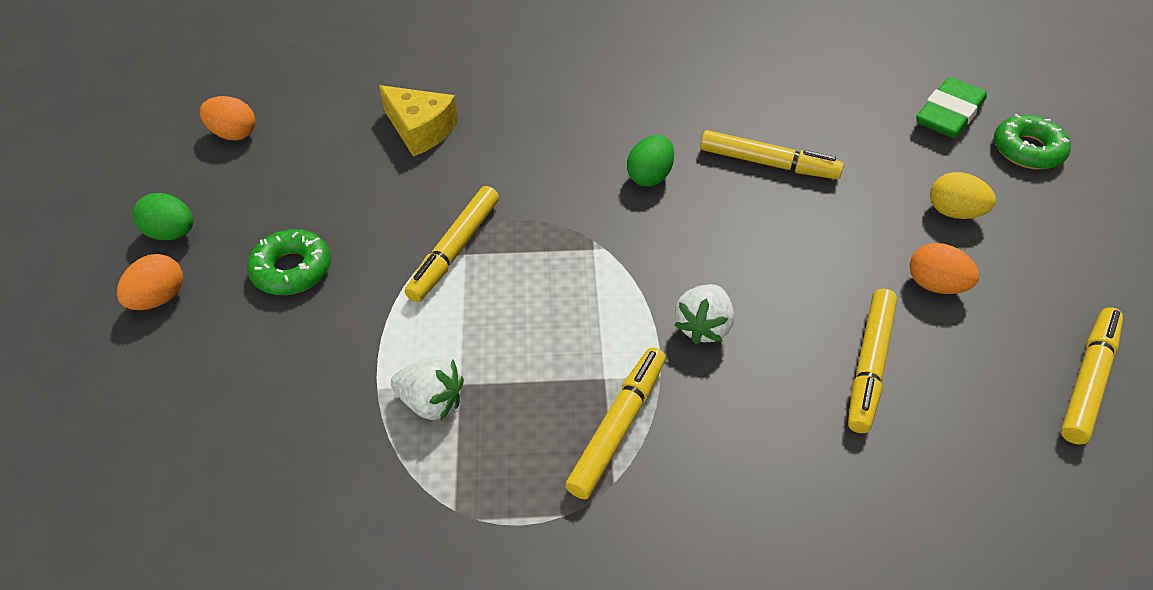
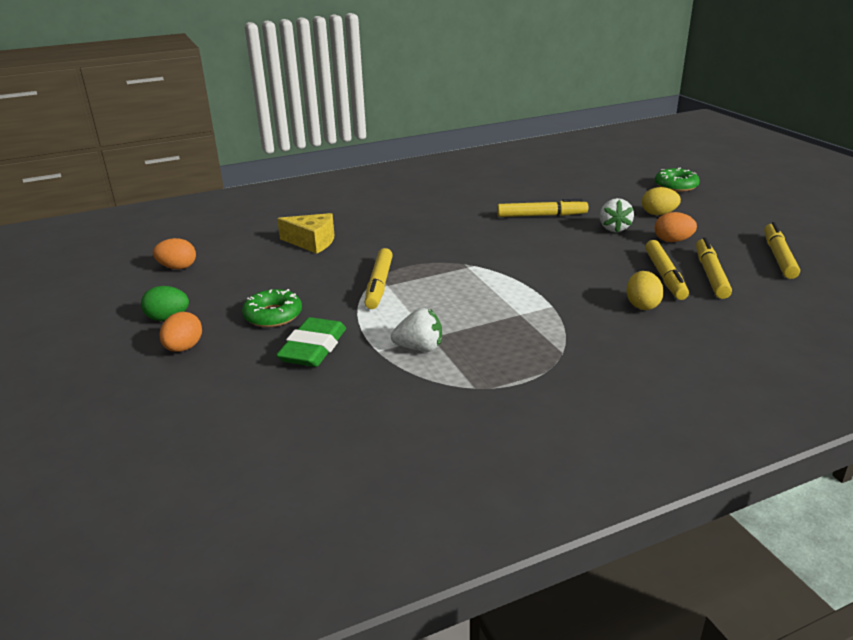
camera: 20 degrees left, 20 degrees down
yellow marker [565,347,666,499] -> yellow marker moved to [696,237,732,299]
green egg [627,135,674,186] -> none
white strawberry [674,284,734,344] -> white strawberry moved to [600,198,634,233]
green eraser [916,77,987,138] -> green eraser moved to [276,317,346,367]
none -> yellow egg [626,271,664,310]

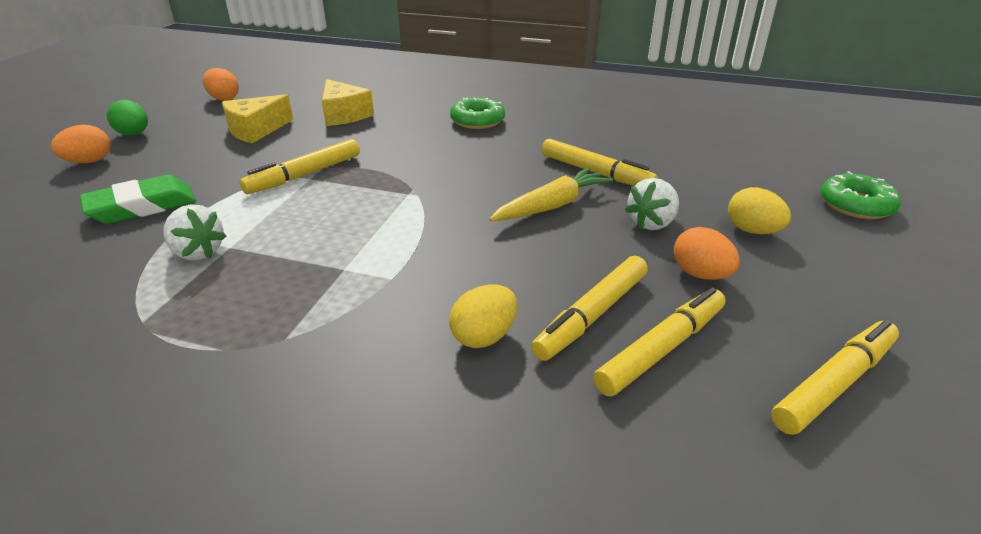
camera: 40 degrees right, 5 degrees up
green donut [242,289,302,327] -> green donut moved to [450,97,505,129]
none -> yellow cheese [222,94,293,143]
none -> yellow carrot [489,168,613,221]

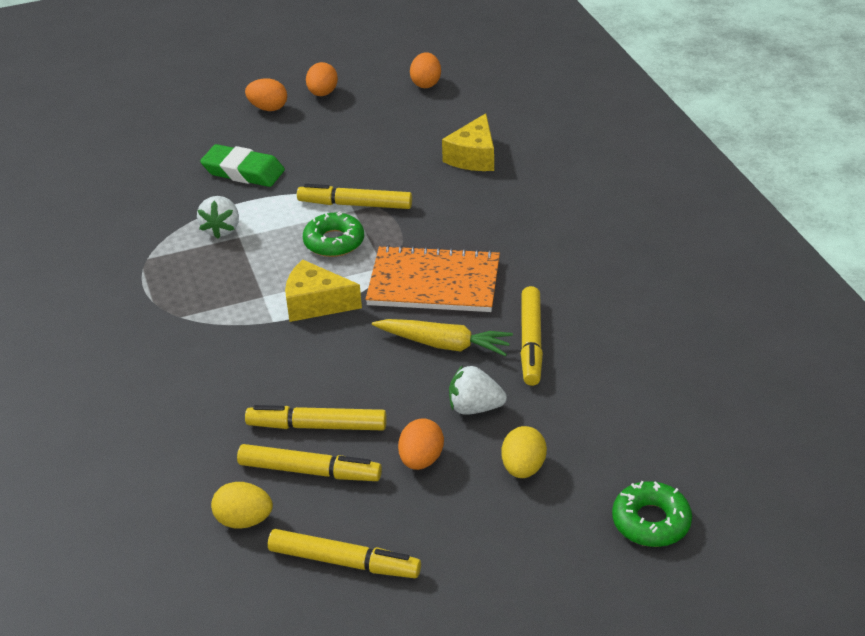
camera: 55 degrees right, 5 degrees up
green egg [107,100,148,136] -> orange egg [306,62,338,96]
yellow cheese [222,94,293,143] -> yellow cheese moved to [285,259,362,322]
yellow egg [449,285,517,348] -> yellow egg moved to [211,482,273,529]
green donut [450,97,505,129] -> green donut moved to [303,211,364,257]
none -> orange notebook [365,245,500,312]

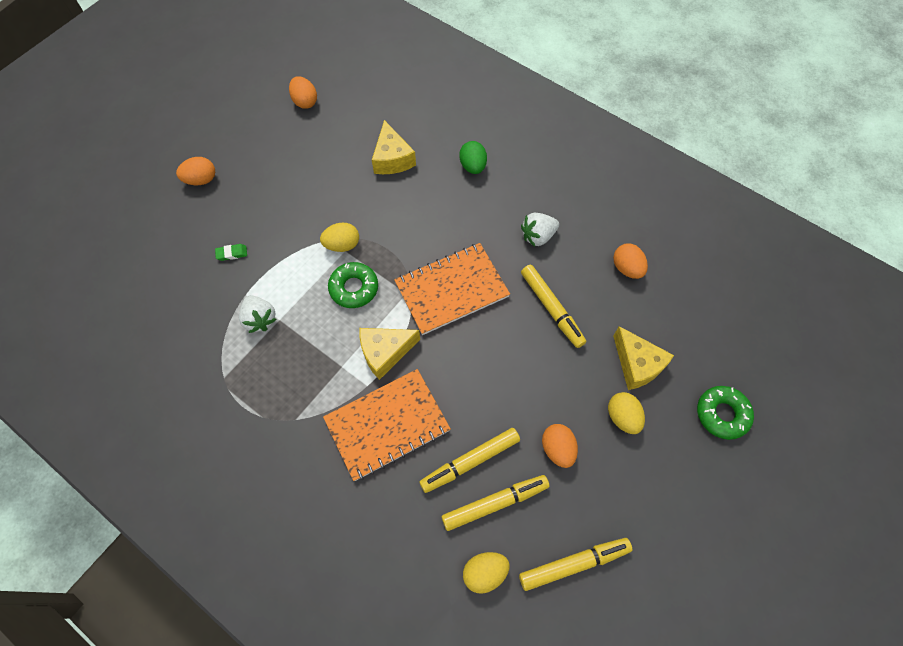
camera: 35 degrees left, 25 degrees up
green eraser [200,144,285,187] -> green eraser [215,244,247,261], size x0.45
yellow marker [297,184,412,209] -> yellow egg [320,222,359,252]
orange egg [306,62,338,96] -> orange egg moved to [613,244,648,279]
yellow carrot [372,319,513,356] -> none
white strawberry [449,365,507,415] -> white strawberry moved to [521,213,559,247]
none -> orange notebook [323,369,451,481]
none -> green egg [459,141,487,174]
none -> yellow cheese [613,326,674,390]

